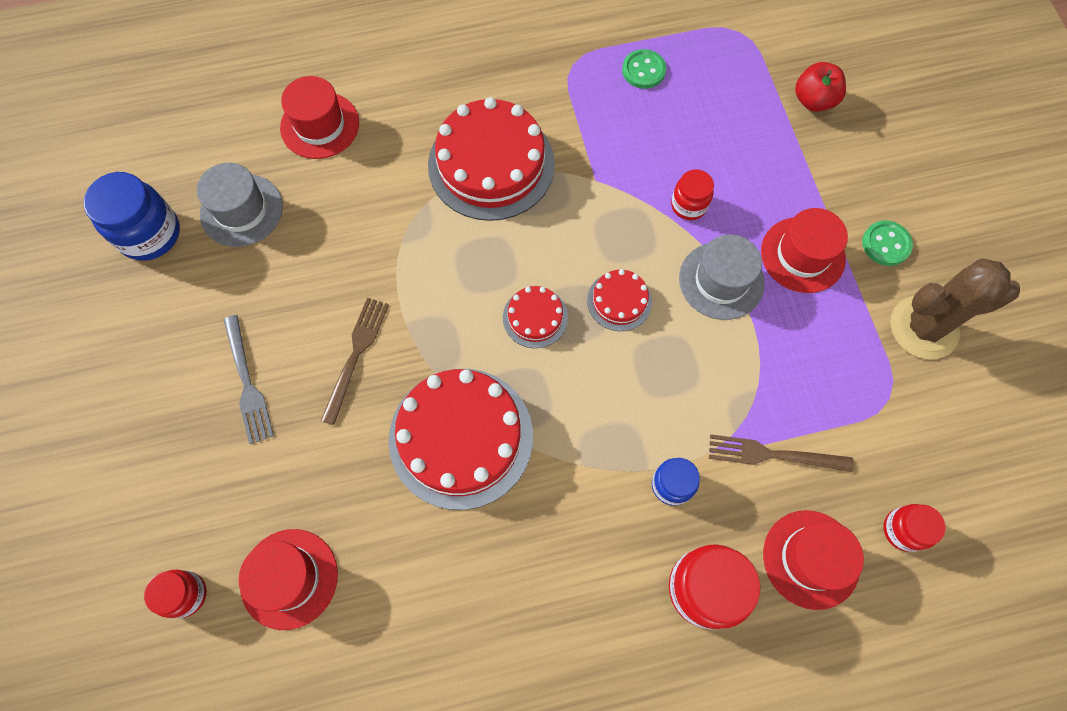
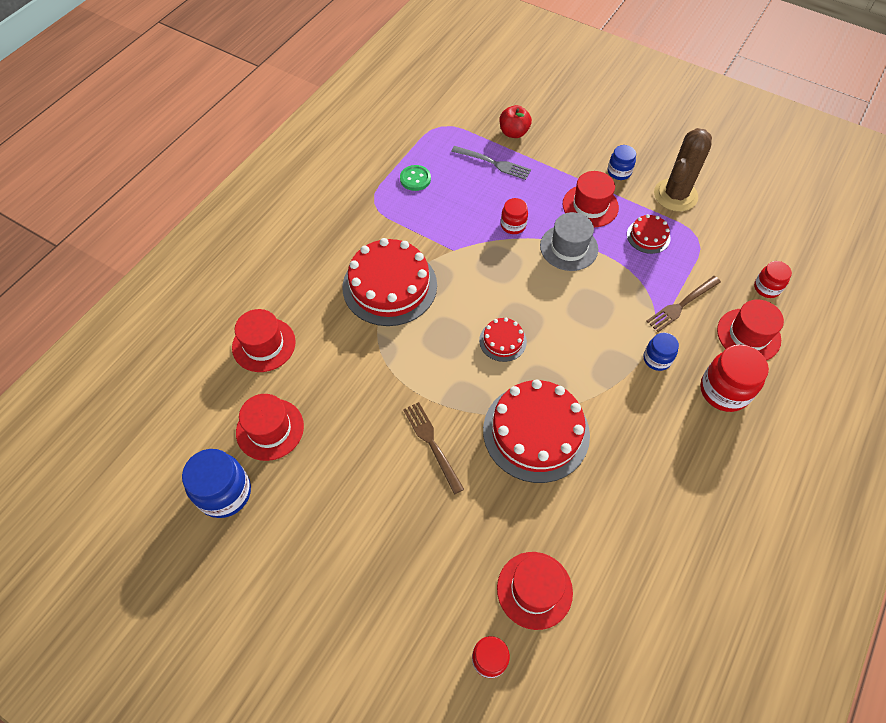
camera: 45 degrees left, 10 degrees down
grey hat [197,162,283,247] -> red hat [236,394,304,461]
grey fork [224,315,274,444] -> grey fork moved to [451,146,531,180]
red cake [587,269,652,331] -> red cake moved to [627,214,671,254]
green button [862,220,913,266] -> blue jar [608,145,636,180]

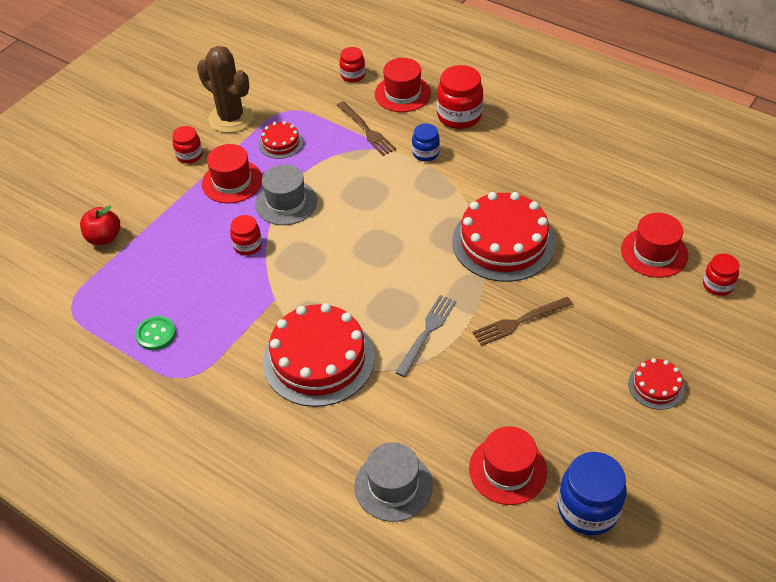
camera: 85 degrees left, 10 degrees down
red hat [232,309,296,372] -> grey hat [354,442,433,522]
grey fork [451,146,531,180] -> grey fork moved to [395,295,456,377]
red cake [479,318,527,362] -> red cake moved to [628,358,685,410]
blue jar [608,145,636,180] -> red jar [172,126,203,163]

